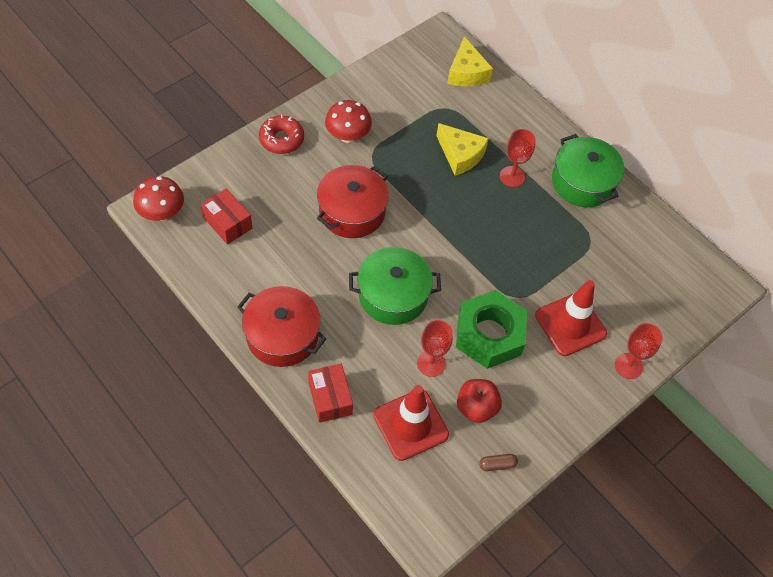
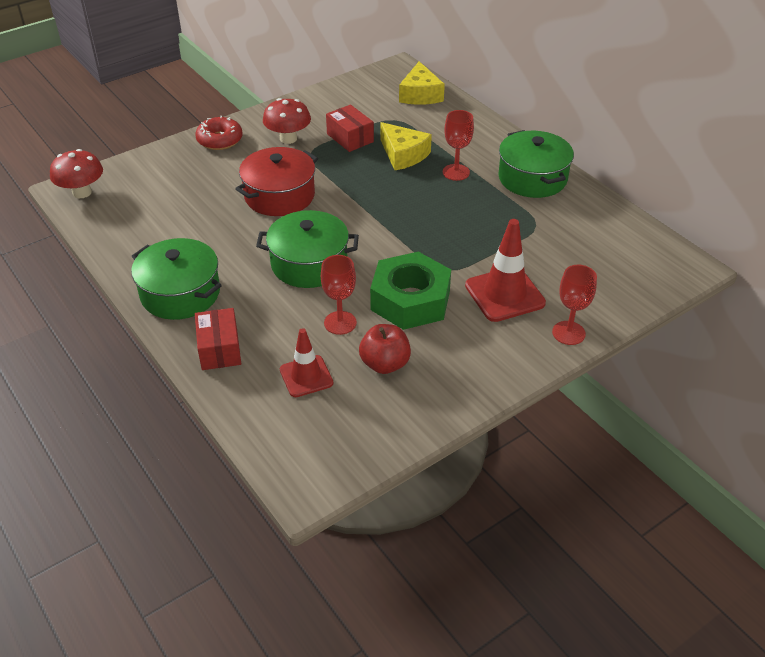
camera: 10 degrees right, 15 degrees down
red box [201,188,252,244] -> red box moved to [326,105,374,152]
red pot [237,286,327,367] -> green pot [131,238,222,320]
red traffic cone [373,385,449,461] -> red traffic cone [280,328,333,397], size x0.64
brown capsule [479,454,518,471] -> none

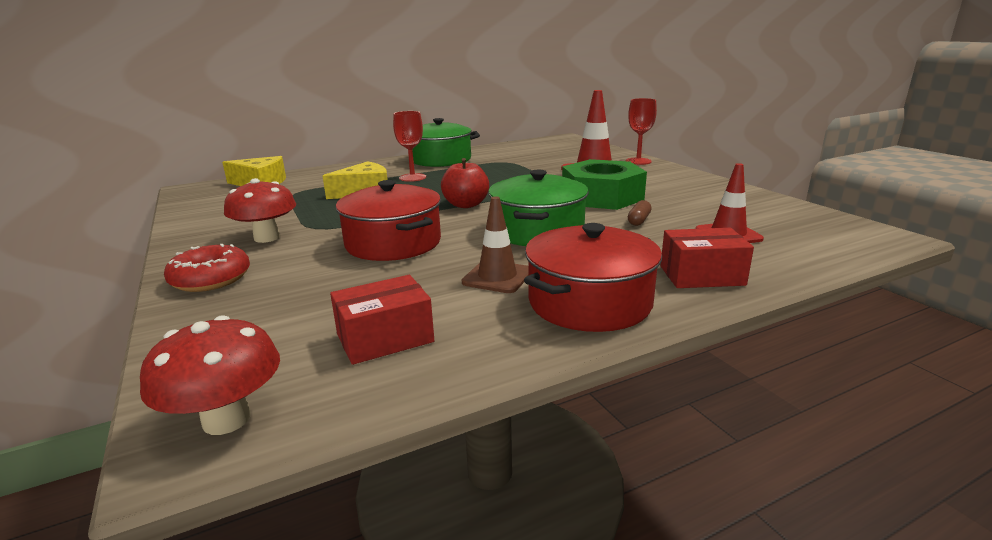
camera: 80 degrees left, 20 degrees down
green pot [131,238,222,320] -> red pot [524,223,662,332]
red goblet [321,255,357,335] -> brown capsule [628,200,651,226]
red box [326,105,374,152] -> red box moved to [330,275,434,365]
red apple [359,324,411,374] -> red apple moved to [441,158,489,208]
none -> brown traffic cone [462,196,528,293]

